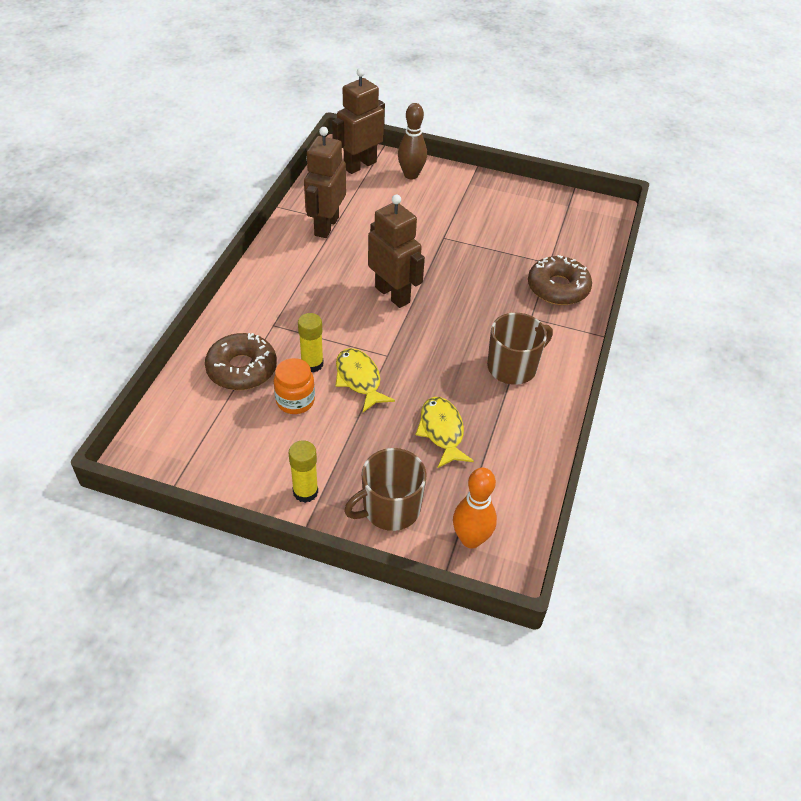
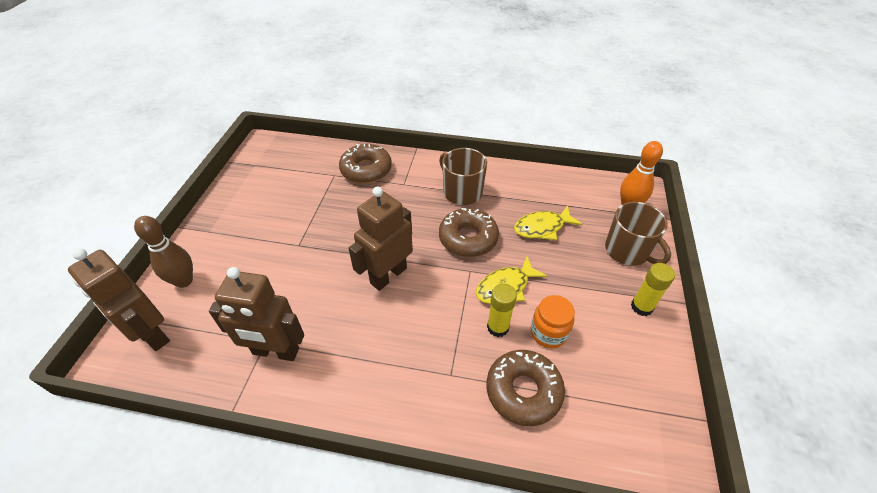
camera: 95 degrees left, 0 degrees up
none -> brown donut [439,208,499,257]

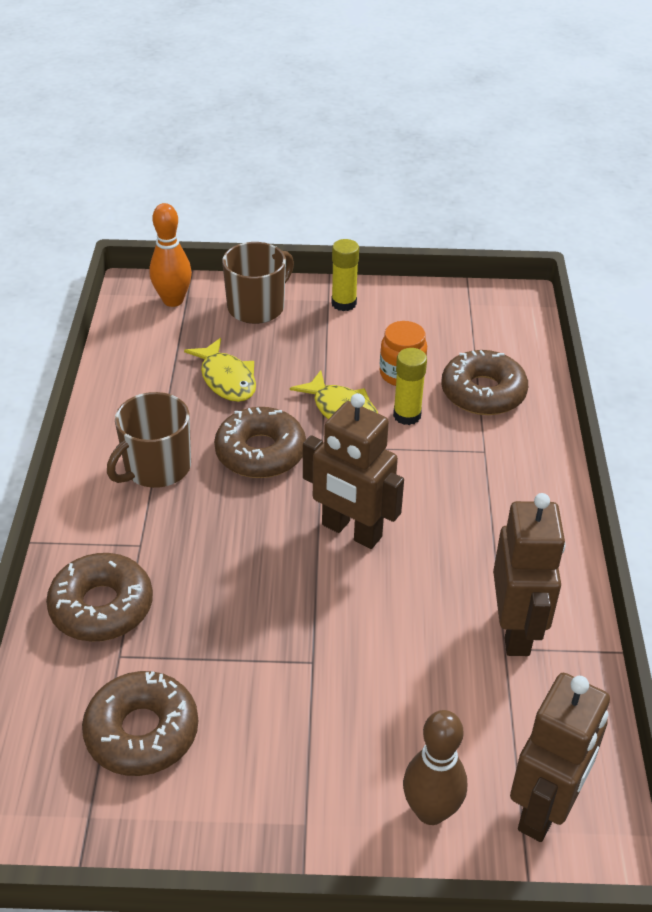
camera: 100 degrees left, 5 degrees down
none -> brown donut [82,671,198,776]

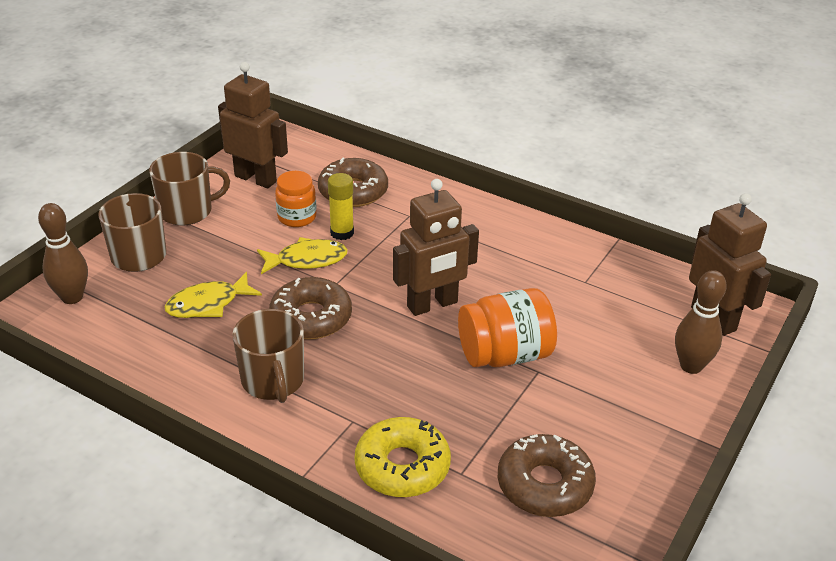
camera: 60 degrees left, 5 degrees down
brown donut [46,553,153,642] -> yellow donut [354,417,451,497]
orange bowling pin [150,203,192,307] -> brown bowling pin [38,203,88,304]
yellow fish [184,338,256,402] -> yellow fish turned 150 degrees clockwise [165,272,262,318]
yellow glue stick [331,239,359,311] -> brown mug [149,152,230,225]
brown robot [493,493,565,656] -> brown robot moved to [218,62,288,188]
none -> orange jar [458,288,557,367]

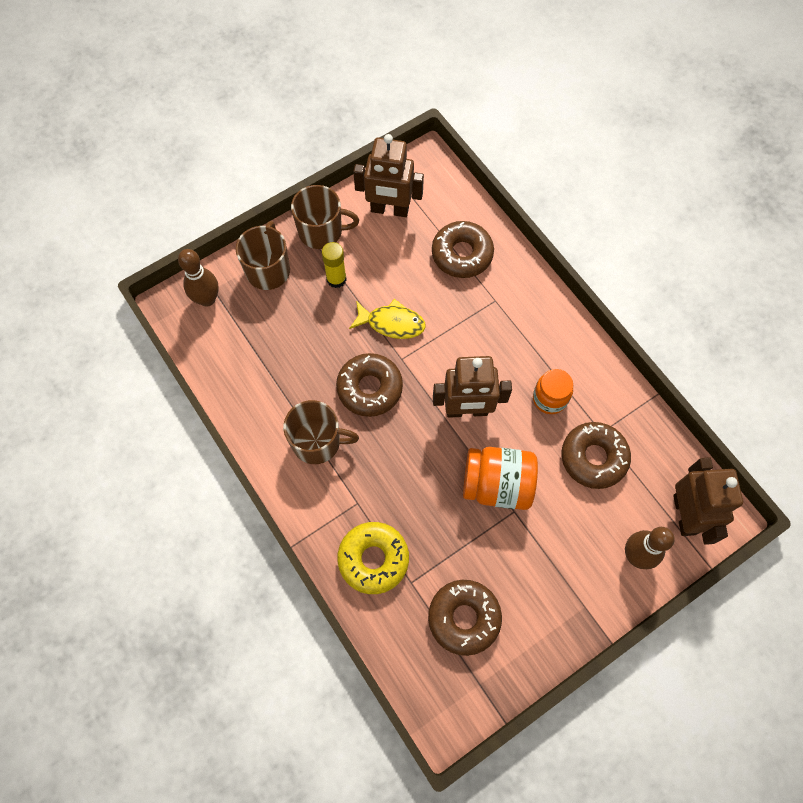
camera: 25 degrees right, 30 degrees up
yellow fish [165,272,262,318] -> none
brown robot [218,62,288,188] -> brown robot turned 135 degrees clockwise [353,134,424,217]
brown mug [232,309,304,403] -> brown mug turned 90 degrees counterclockwise [283,400,359,464]
orange jar [275,171,317,227] -> orange jar moved to [533,369,573,414]
yellow glue stick [328,173,354,240] -> yellow glue stick moved to [322,242,347,288]
none -> brown donut [562,422,631,489]

